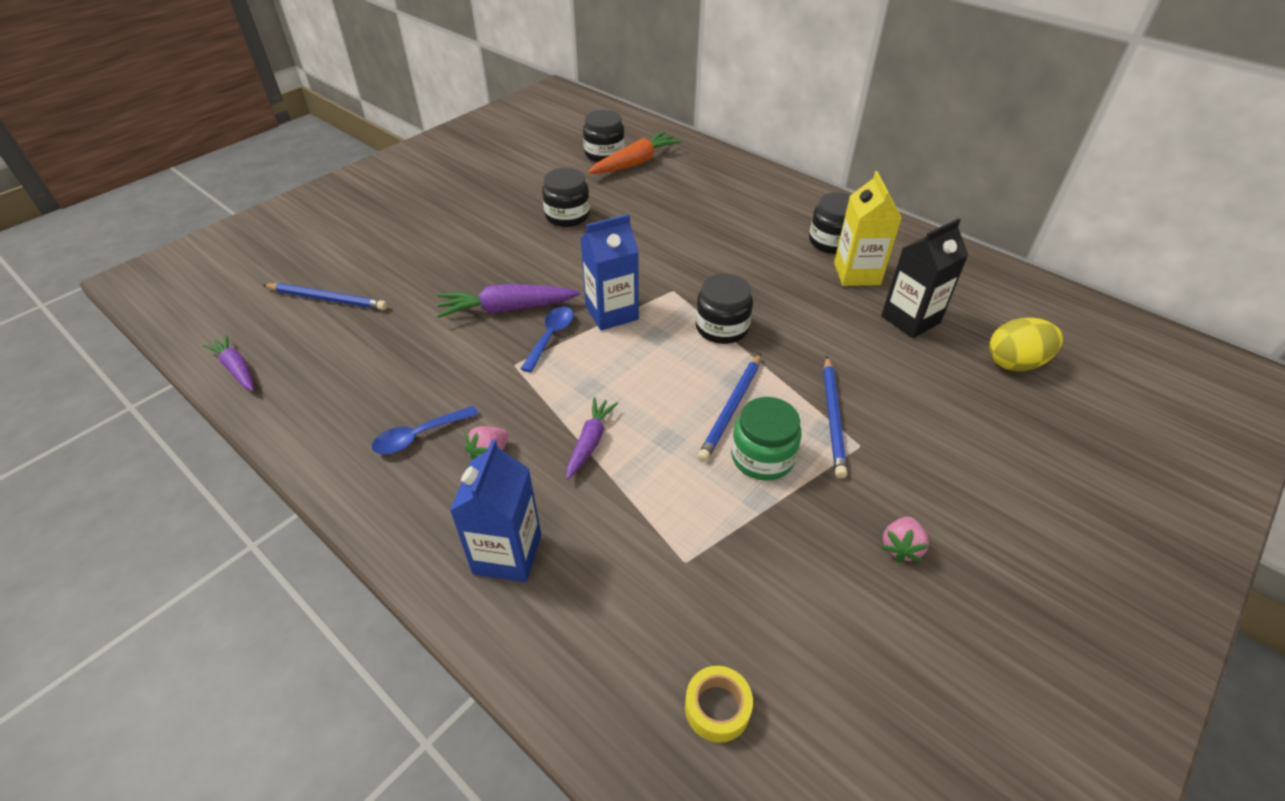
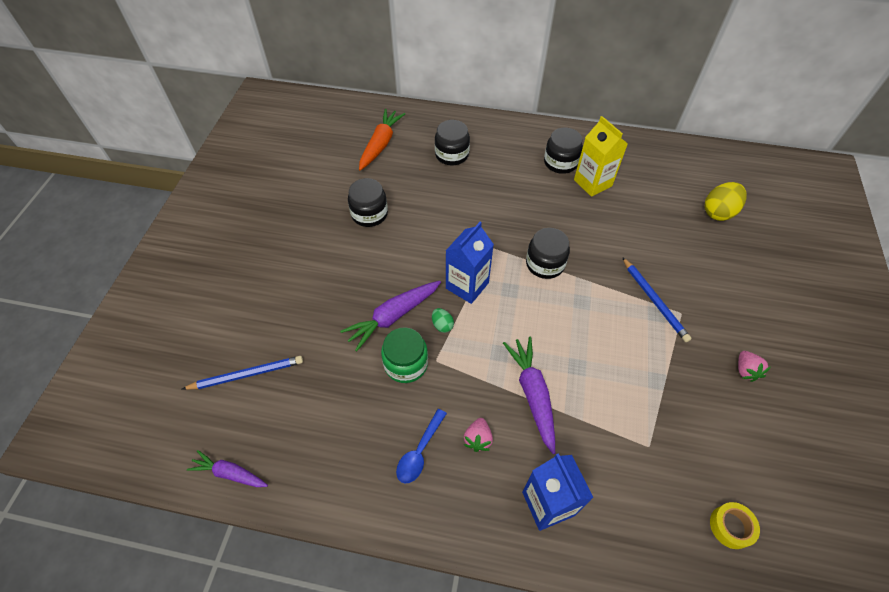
camera: 30 degrees left, 10 degrees up
blue spoon [520,307,574,372] -> green egg [432,308,454,333]
purple carrot [566,397,618,479] -> purple carrot [503,337,555,454], size x1.58
black jar [583,110,625,162] -> black jar moved to [435,120,470,165]
blue pencil [698,353,761,462] -> none
green jar [731,397,801,481] -> green jar moved to [381,327,428,383]
black carton [881,218,968,338] -> none

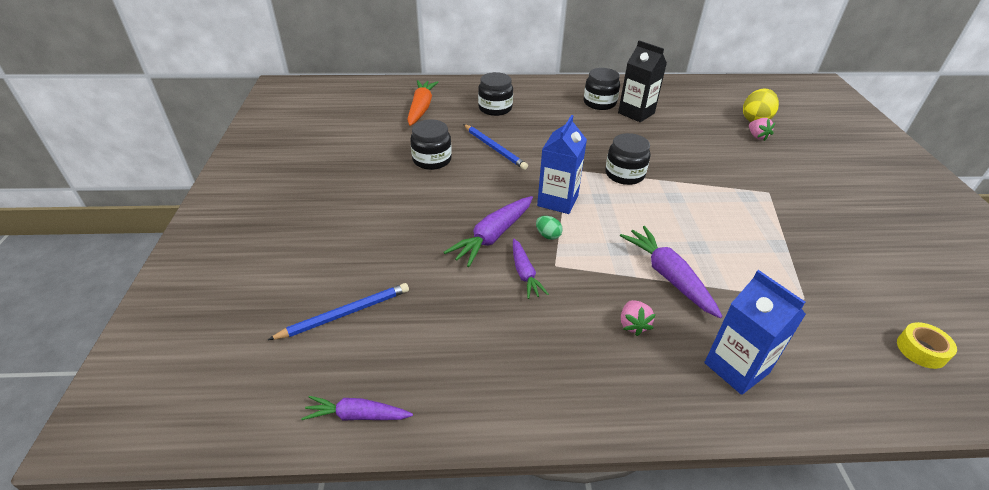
camera: 15 degrees left, 15 degrees down
green jar [381,327,428,383] -> purple carrot [513,239,549,299]
blue spoon [396,409,447,484] -> none
yellow carton [574,116,628,197] -> black carton [618,40,667,122]
blue pencil [622,257,692,342] -> blue pencil moved to [463,124,528,170]
pink strawberry [738,351,771,382] -> pink strawberry moved to [749,118,775,141]

